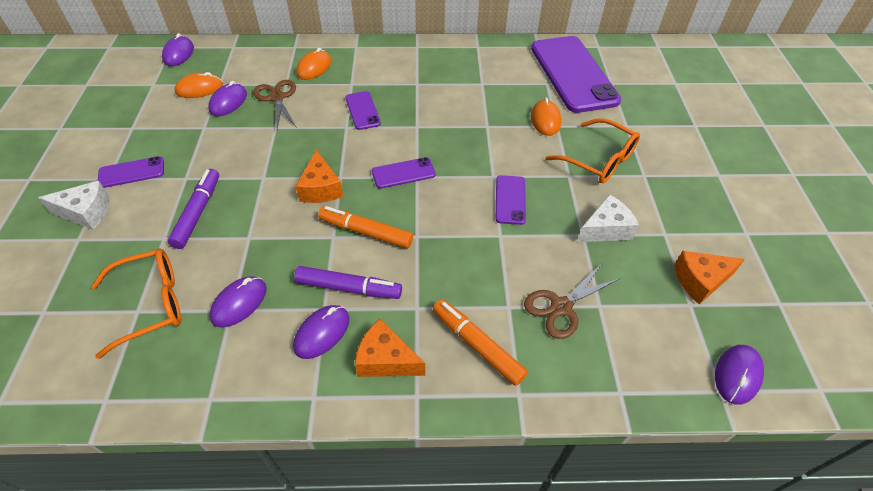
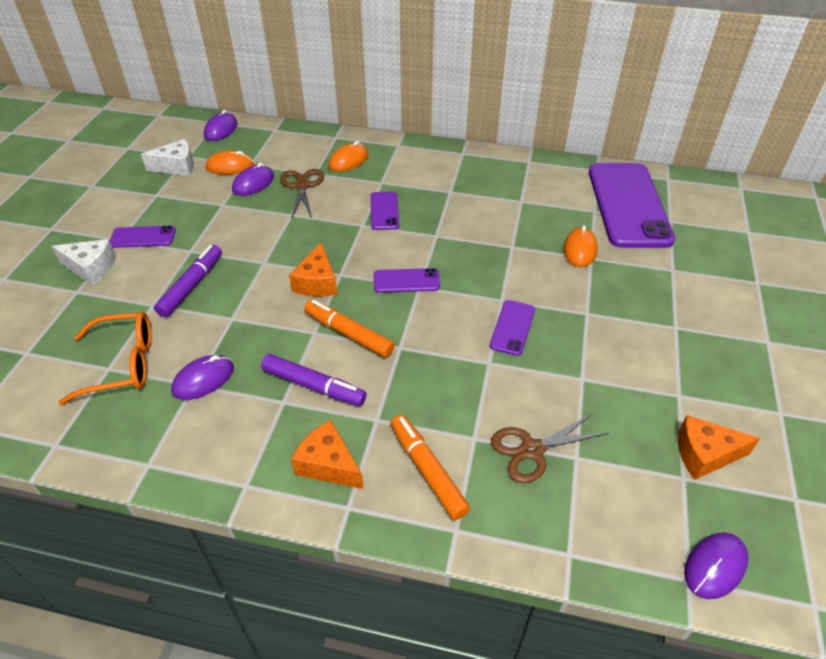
camera: 15 degrees right, 5 degrees down
purple mouse [293,305,349,359] -> none
orange glasses [546,118,640,183] -> none
white cheese [577,194,639,242] -> white cheese moved to [141,139,194,176]

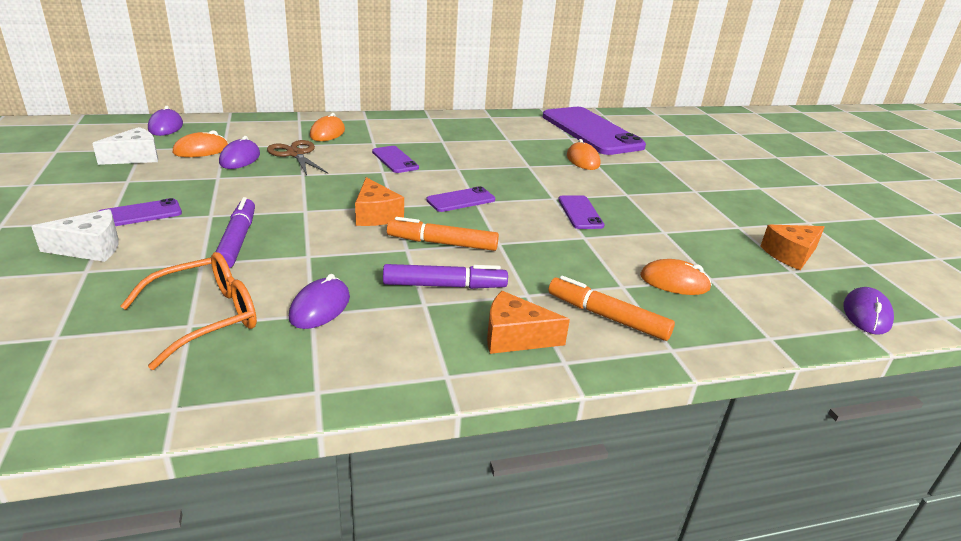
camera: 30 degrees left, 15 degrees down
brown scissors [491,413,609,483] -> orange mouse [640,259,712,295]

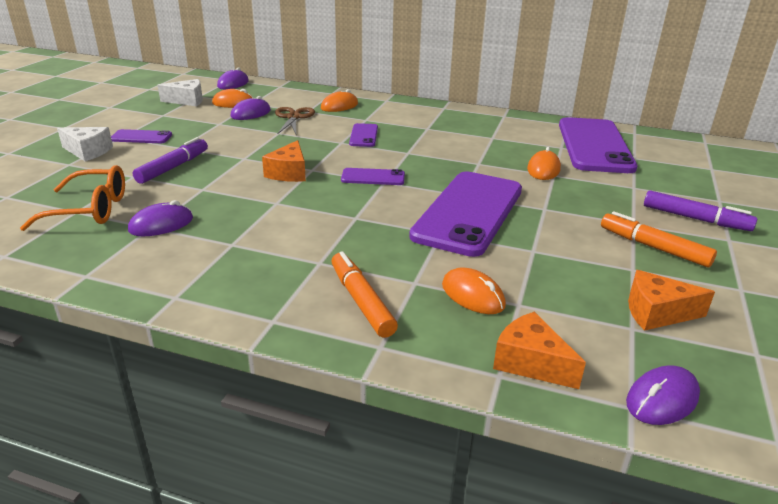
camera: 35 degrees right, 0 degrees up
purple marker [383,264,508,289] -> purple marker moved to [644,190,757,231]
orange marker [387,217,499,251] -> orange marker moved to [601,211,717,267]
orange cheese [487,291,570,354] -> orange cheese moved to [493,312,586,389]
purple phone [558,195,604,229] -> purple phone [409,172,522,257], size x2.26

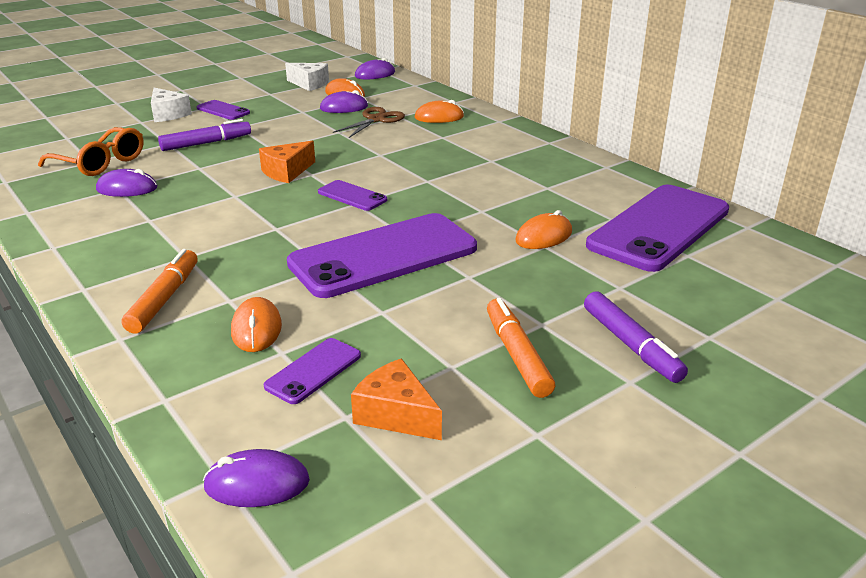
camera: 35 degrees right, 0 degrees up
purple phone [349,123,378,147] -> purple phone moved to [264,338,361,404]
orange cheese [493,312,586,389] -> none

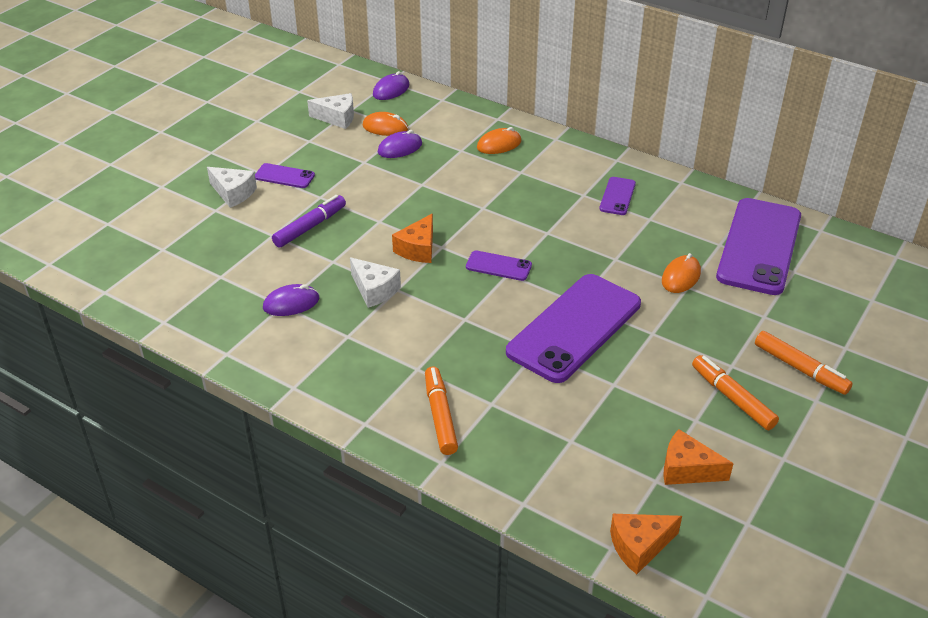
camera: 20 degrees left, 10 degrees up
orange glasses [38,127,144,176] -> none
purple mouse [203,449,310,507] -> orange cheese [610,514,682,574]
orange mouse [231,297,282,352] -> none
purple phone [264,338,361,404] -> purple phone moved to [599,177,636,215]
brown scissors [333,107,405,138] -> none
purple marker [584,292,688,383] -> orange marker [755,331,853,395]
none -> white cheese [350,257,401,308]

